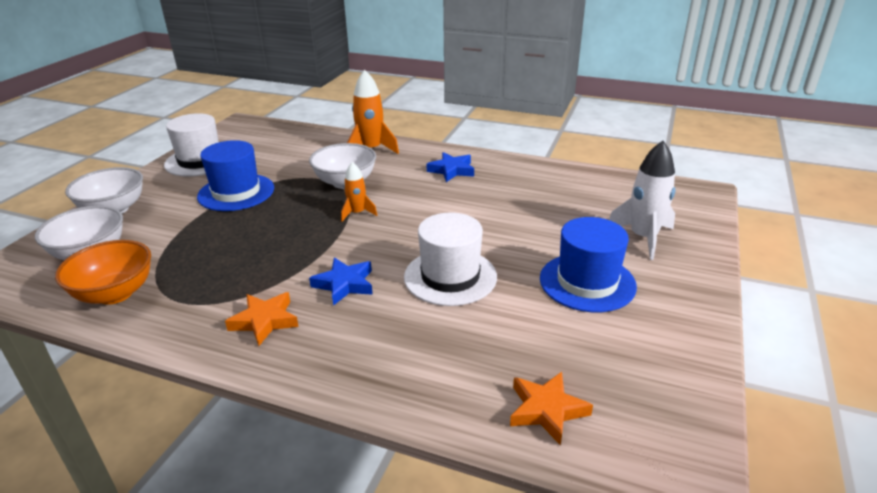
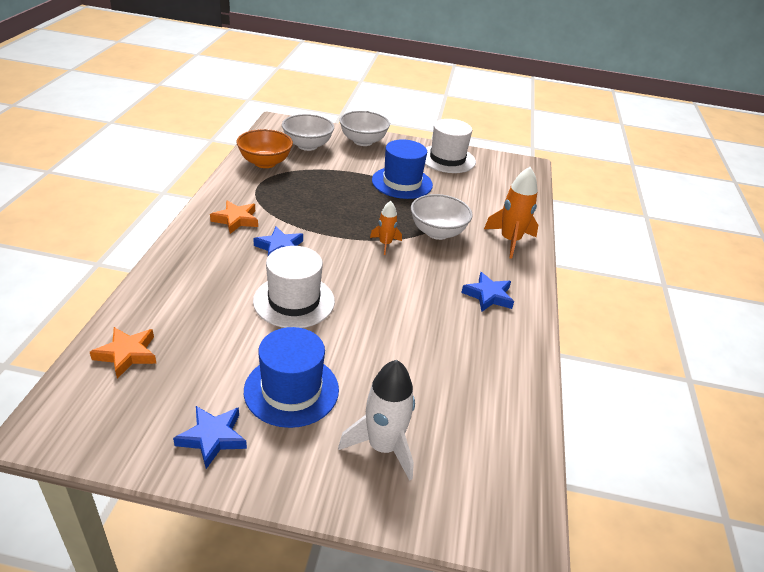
camera: 75 degrees right, 5 degrees up
none -> blue star [173,406,247,469]

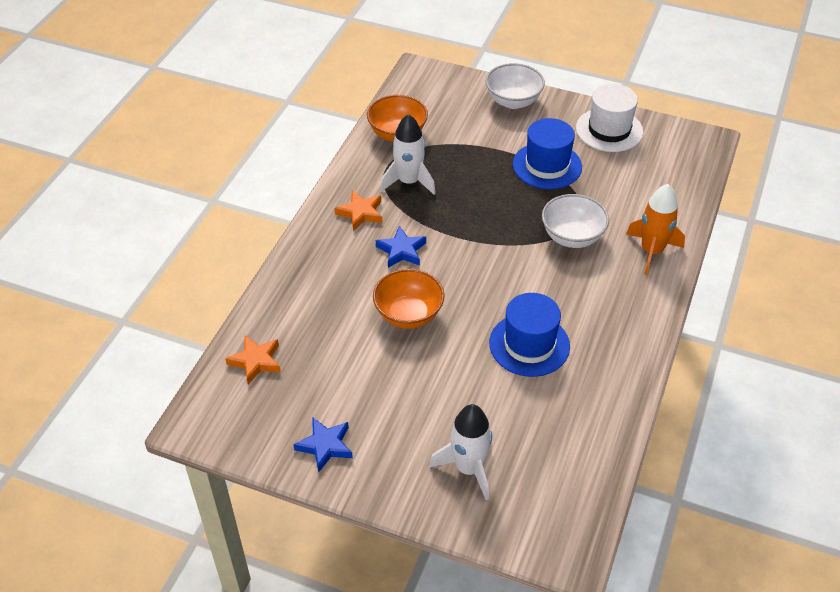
camera: 15 degrees right, 10 degrees up
blue hat [244,327,339,428] -> blue hat moved to [489,293,570,377]
white hat [253,246,335,328] -> orange bowl [373,269,445,329]
white bowl [282,114,334,151] -> none
orange rocket [370,201,402,255] -> none
blue star [461,272,514,312] -> none
none -> white rocket [380,114,436,195]

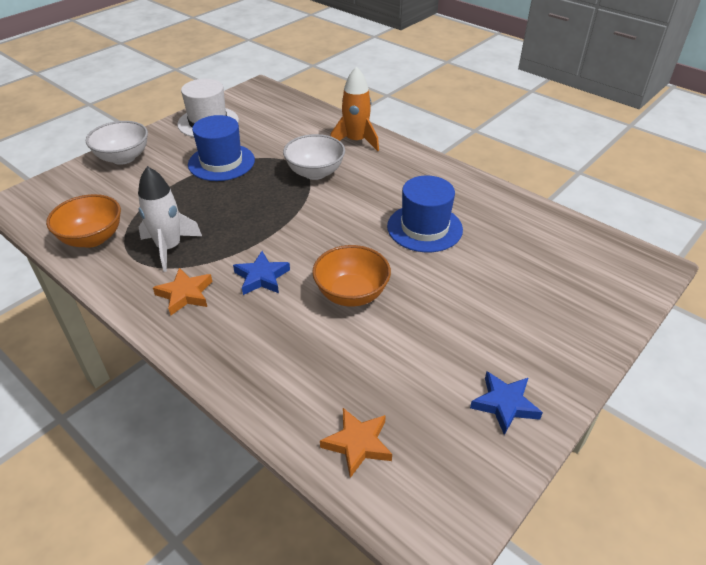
camera: 70 degrees left, 5 degrees down
white rocket [430,404,492,500] -> none

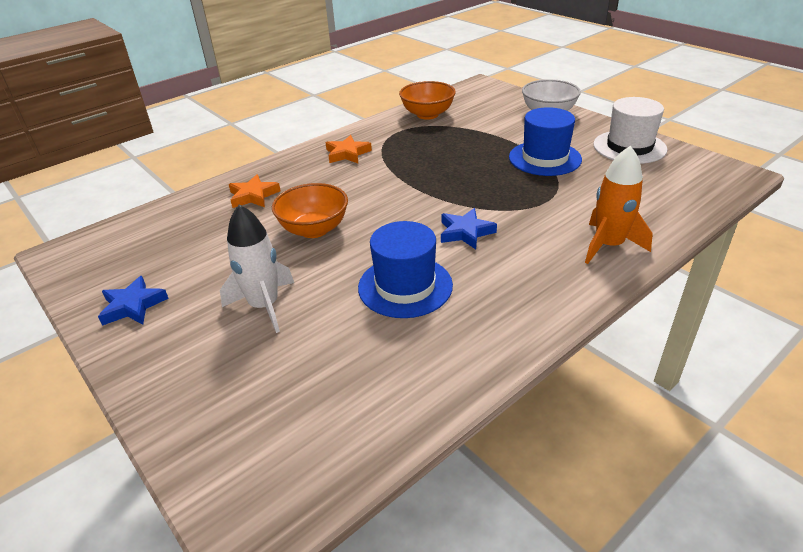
camera: 100 degrees right, 5 degrees down
white rocket [138,166,202,272] -> white rocket moved to [220,205,294,333]
blue star [233,251,290,295] -> blue star moved to [441,208,497,249]
white bowl [283,134,345,180] -> none
orange star [320,408,392,478] -> orange star moved to [229,174,281,208]

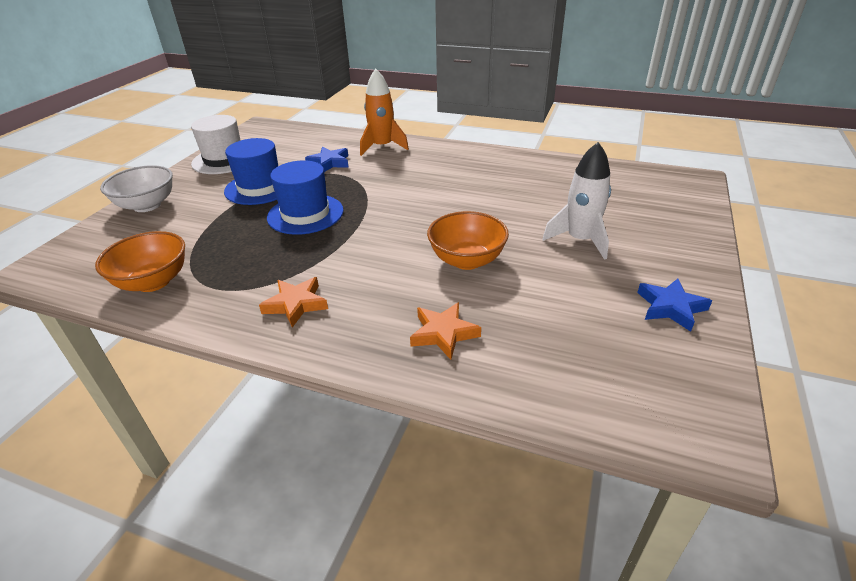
camera: 120 degrees left, 0 degrees up
blue hat [358,221,453,318] -> blue hat moved to [267,160,344,235]
blue star [441,208,497,249] -> blue star moved to [305,147,349,172]

